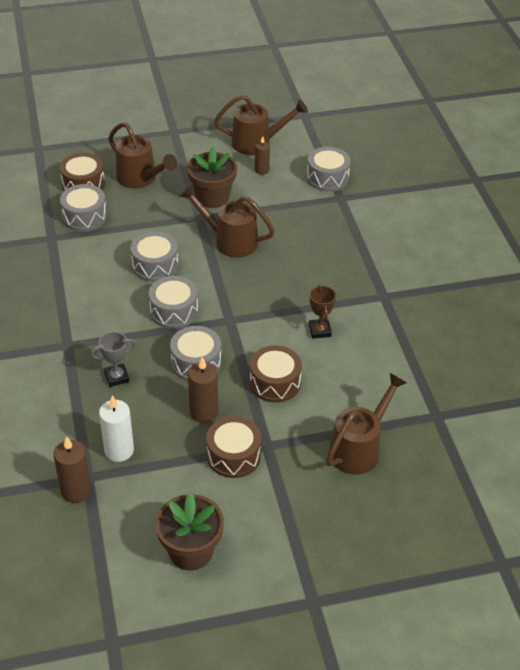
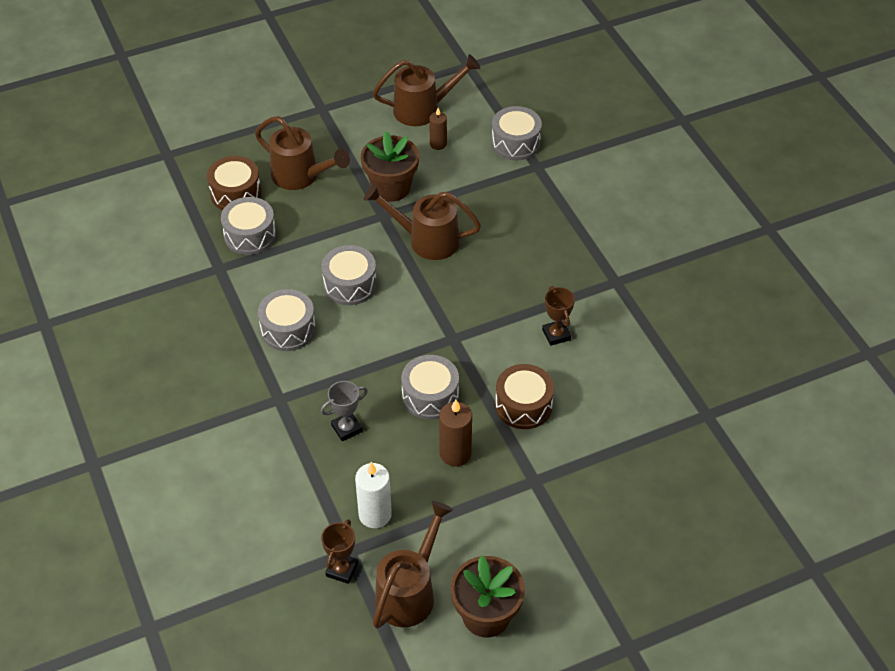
camera: 10 degrees left, 5 degrees up
brown candle [53,436,92,503] -> brown trophy [321,519,358,584]
grey drum [149,276,198,329] -> grey drum moved to [258,289,316,351]
brown drum [206,416,261,478] -> none
brown watering can [326,373,407,475] -> brown watering can moved to [373,501,453,629]

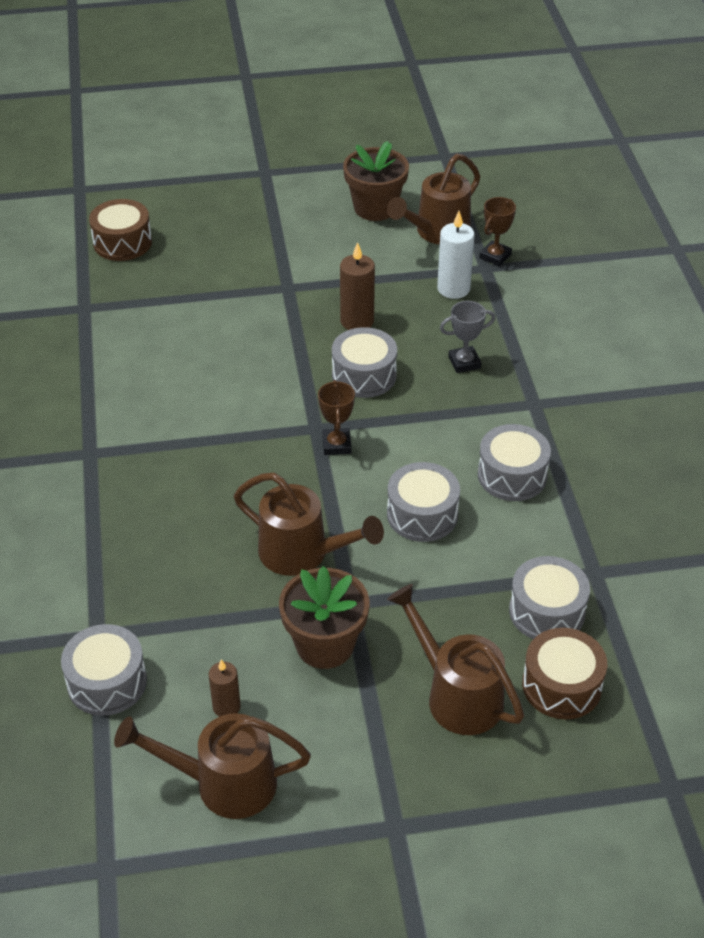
camera: 165 degrees left, 5 degrees down
brown drum [495,364,554,429] -> brown drum moved to [89,199,152,261]
brown trophy [542,286,575,346] -> brown trophy moved to [318,380,355,455]

